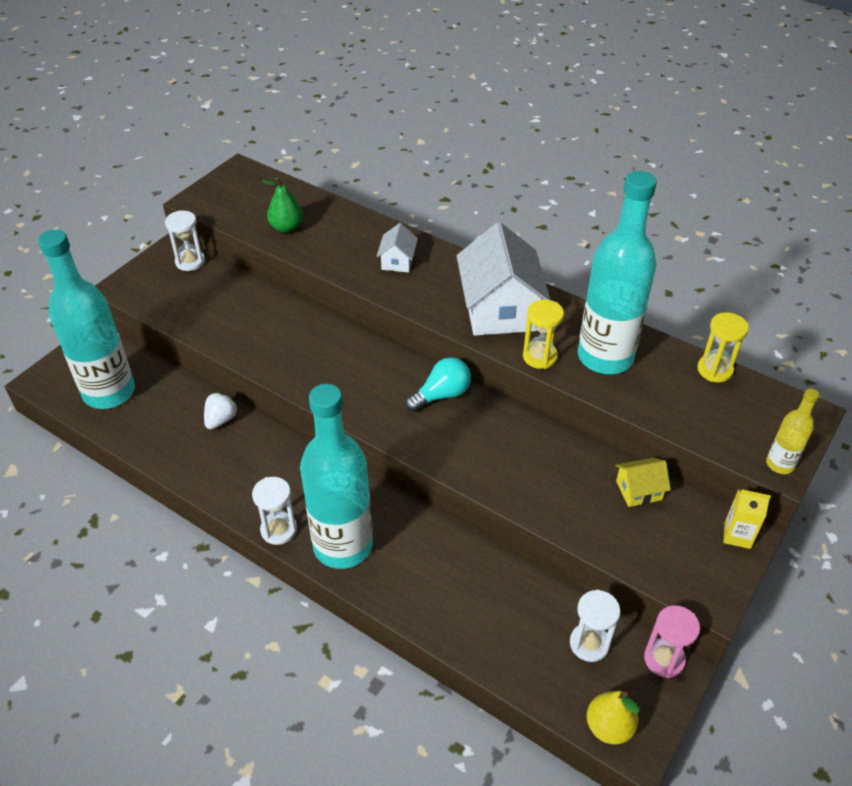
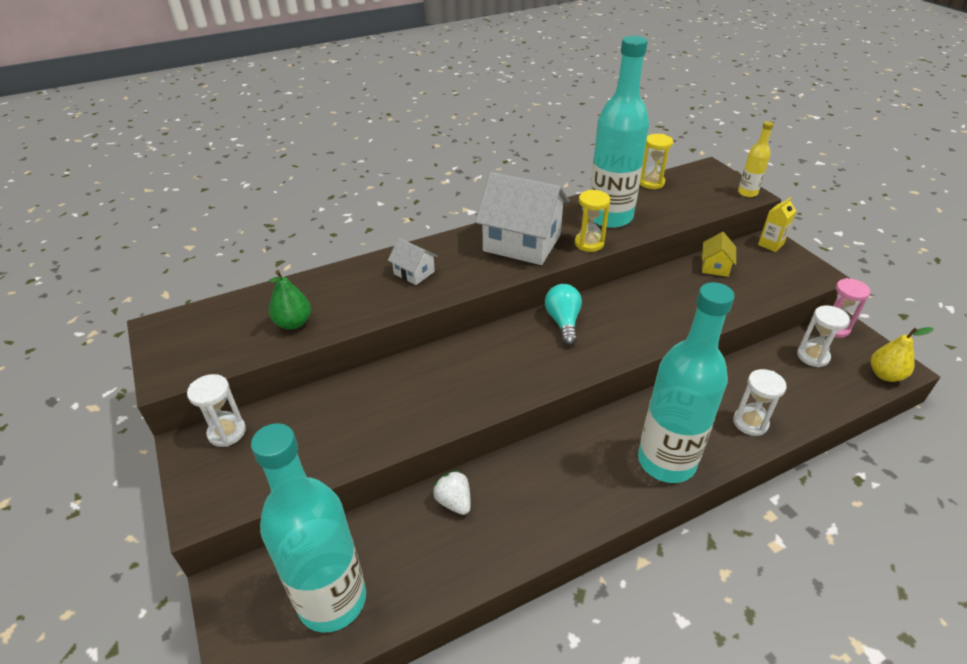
camera: 60 degrees left, 5 degrees down
white hourglass [252,477,297,545] -> white hourglass moved to [733,369,787,436]

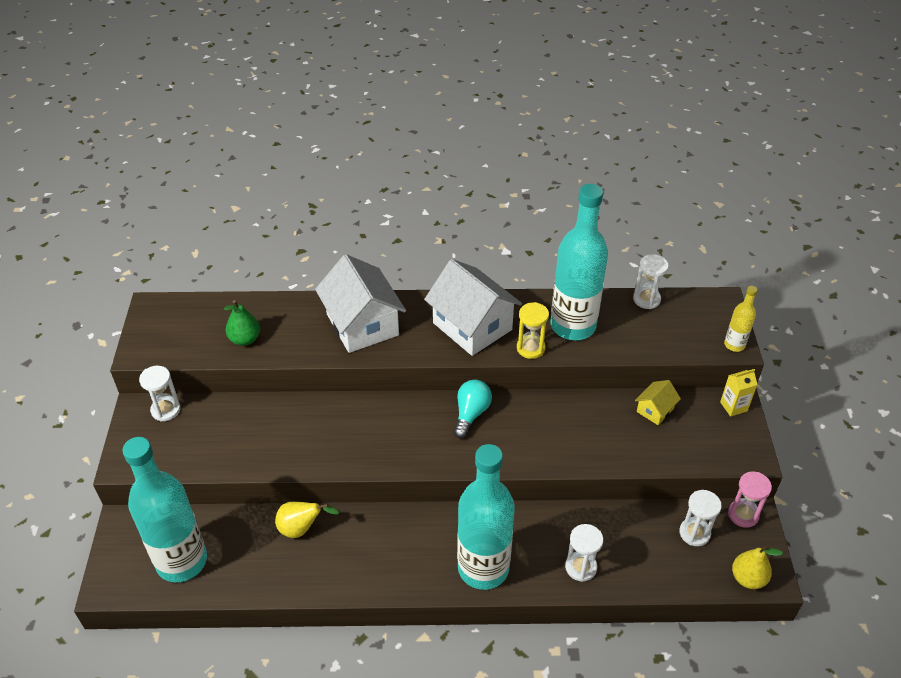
camera: 25 degrees right, 5 degrees up
white house [388,238,437,285] -> white house [315,254,406,353], size x2.15
white strawberry [433,471,471,515] -> yellow pear [275,502,339,538]
yellow hourglass [640,134,673,189] -> white hourglass [633,254,669,309]

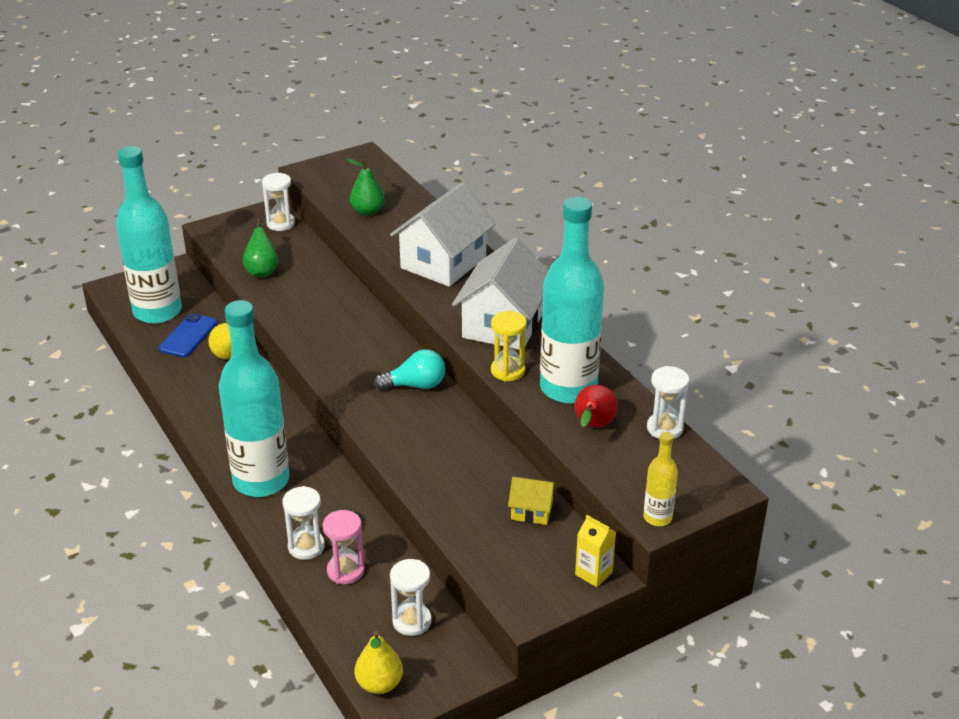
camera: 60 degrees right, 10 degrees down
pink hourglass [728,472,772,528] -> pink hourglass moved to [322,510,365,584]
none -> blue phone [159,313,217,357]
none -> green pear [243,219,278,277]
none -> red pear [575,385,618,428]

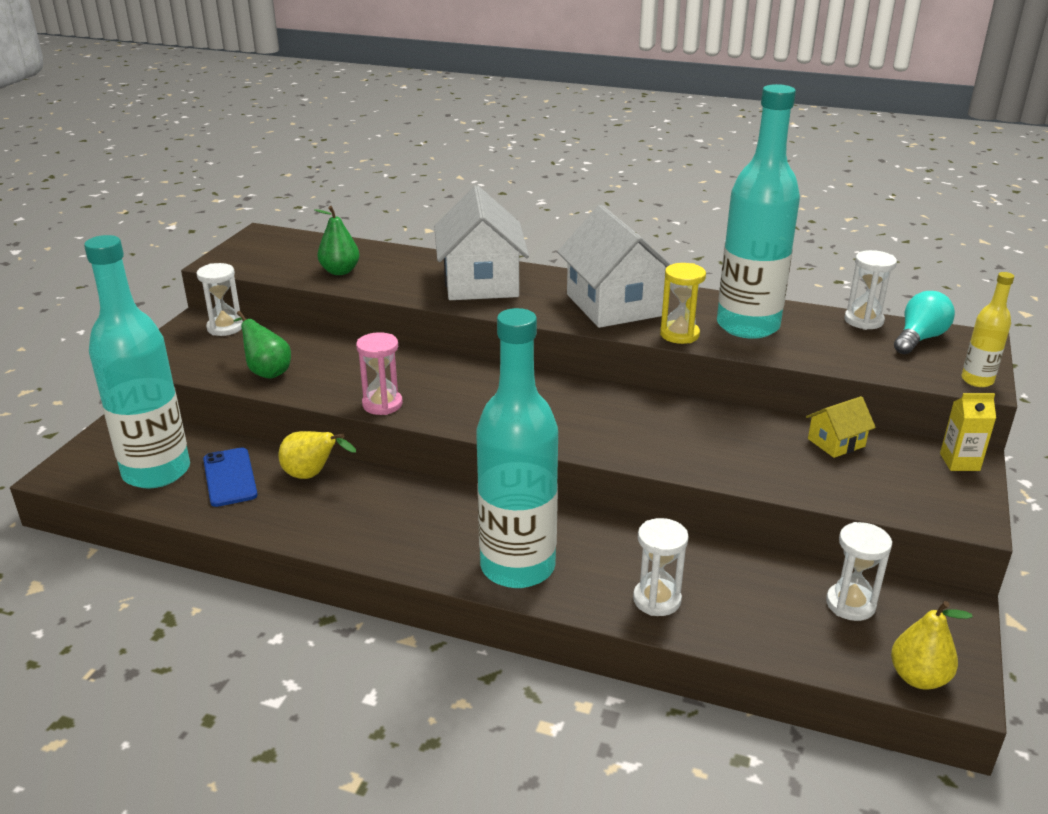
camera: 40 degrees left, 5 degrees down
pink hourglass [322,510,365,584] -> pink hourglass moved to [356,332,403,415]
turquoise light bulb [374,349,445,390] -> turquoise light bulb moved to [894,291,955,354]
red pear [575,385,618,428] -> none

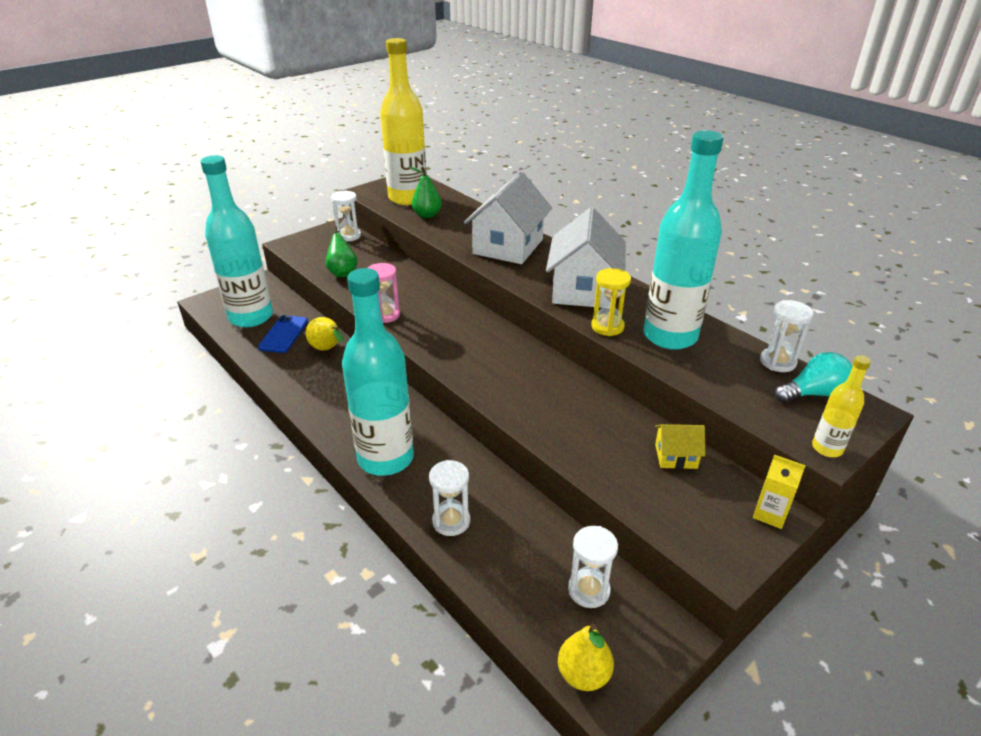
camera: 30 degrees right, 5 degrees up
none -> yellow bottle [380,38,427,205]

